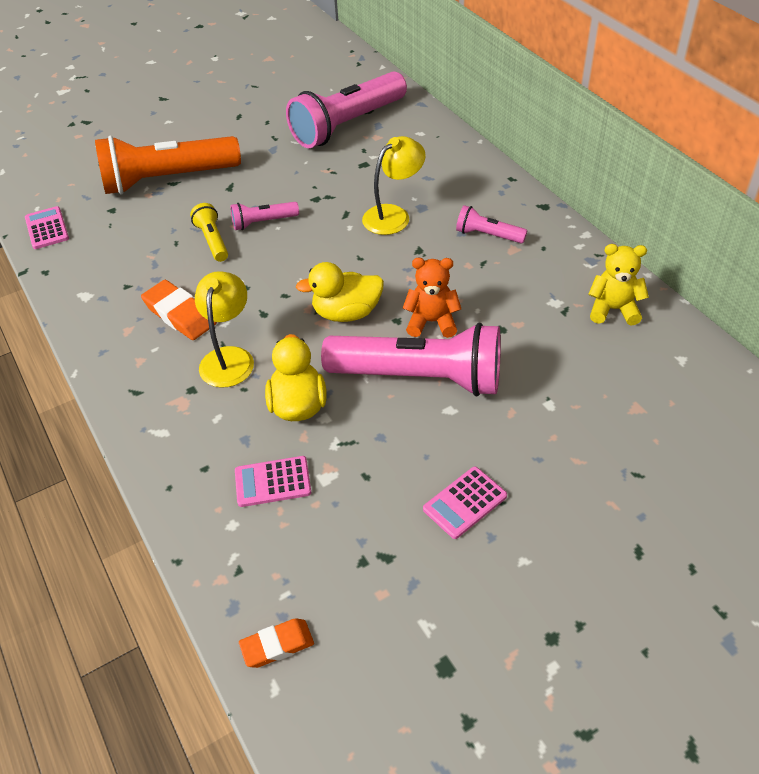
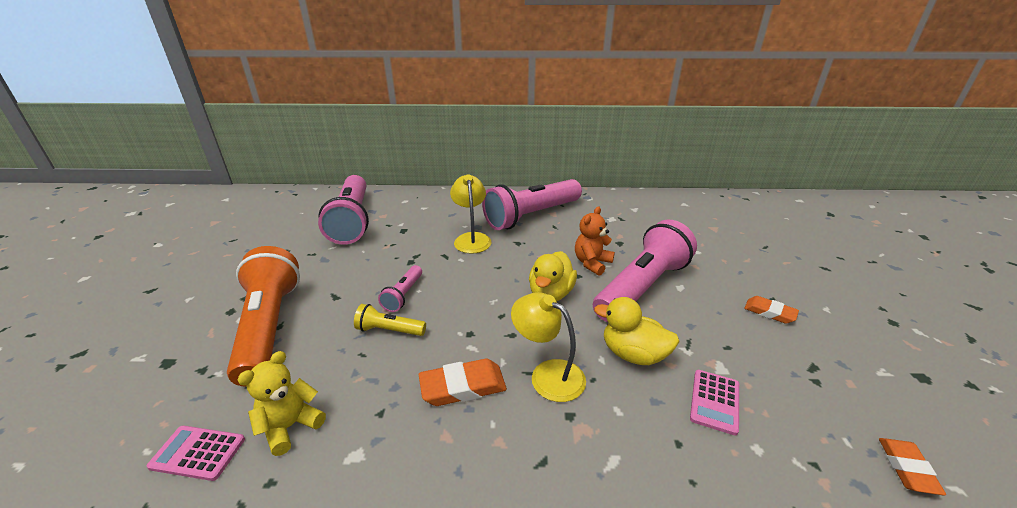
camera: 60 degrees left, 15 degrees down
orange flashlight [95,136,241,195] -> orange flashlight turned 150 degrees clockwise [227,246,300,387]
pink calculator [423,467,507,539] -> orange eraser [744,296,799,324]
pink flashlight [456,205,527,243] -> pink flashlight [482,179,582,230], size x2.19
yellow teddy bear [588,244,649,325] -> yellow teddy bear moved to [238,351,326,456]

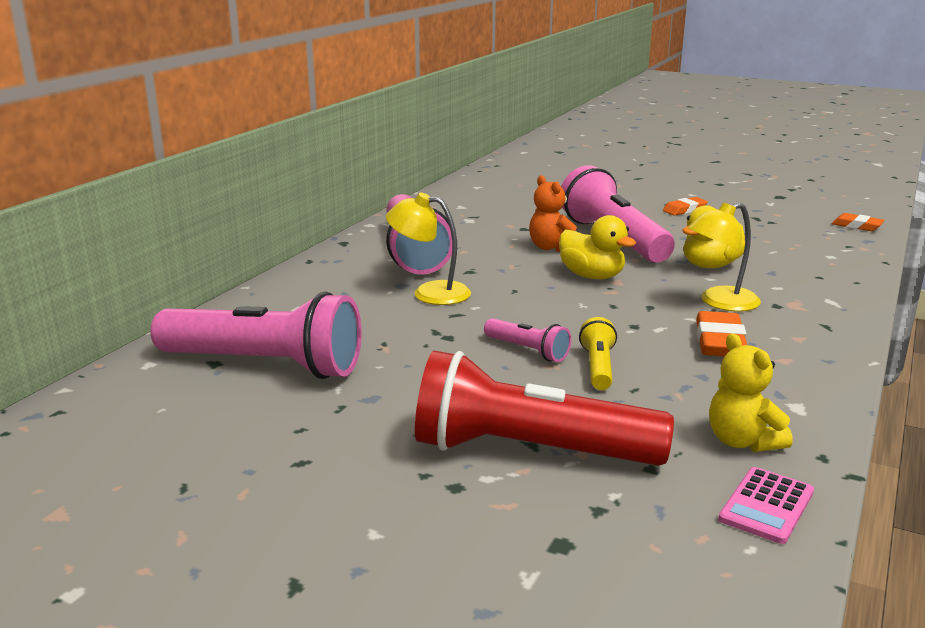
camera: 65 degrees left, 10 degrees down
orange flashlight [227,246,300,387] -> red flashlight [415,351,674,466]
yellow flashlight [354,304,426,336] -> yellow flashlight turned 150 degrees clockwise [579,317,617,390]
pink calculator [690,370,739,435] -> none

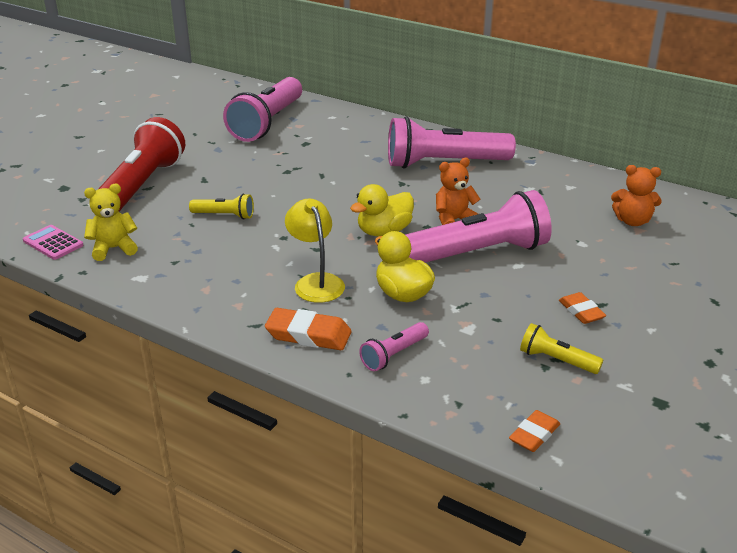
camera: 95 degrees right, 10 degrees up
yellow lamp [386,193,471,305] -> none
pink flashlight [484,318,571,362] -> pink flashlight moved to [359,322,429,371]
orange eraser [696,311,747,356] -> orange eraser moved to [265,308,352,350]
none -> yellow flashlight [520,323,603,374]
none -> orange teddy bear [611,165,662,226]

